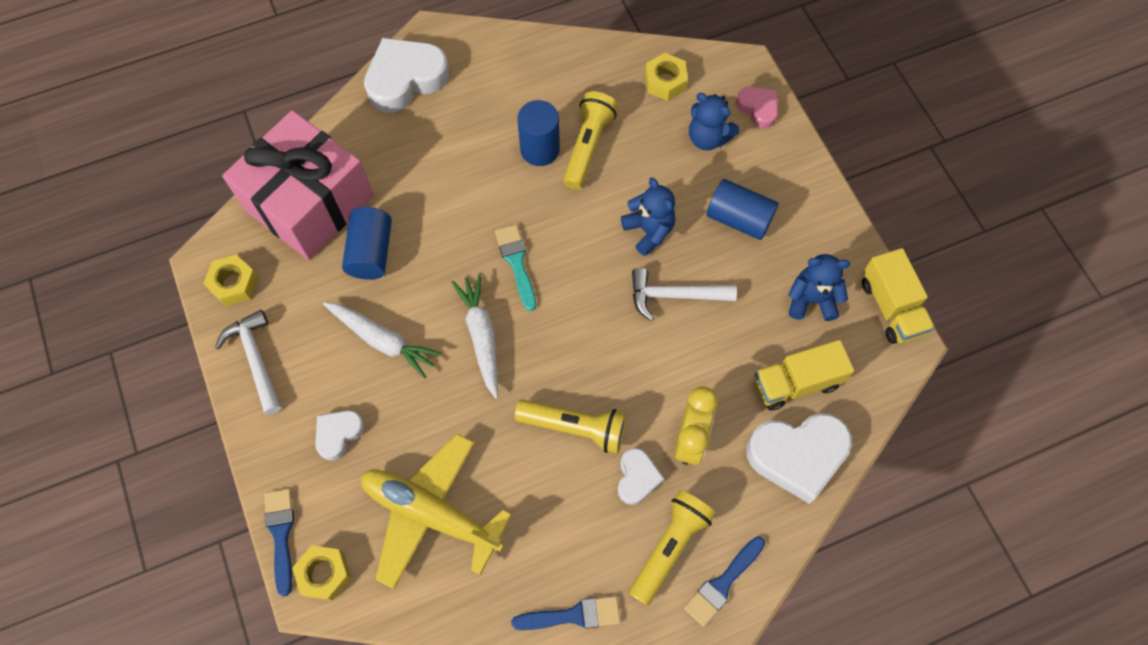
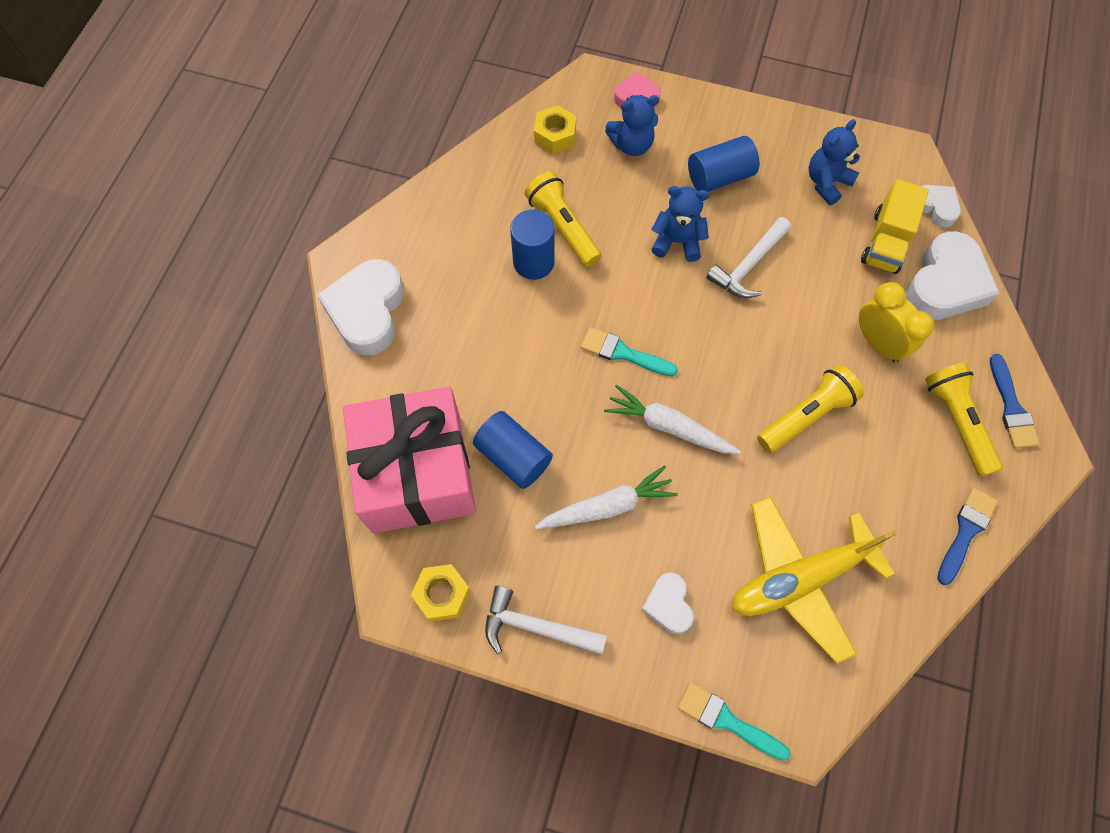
camera: 50 degrees left, 0 degrees up
blue brush [264,489,294,596] -> turquoise brush [678,682,791,761]
yellow nut [292,545,351,601] -> none
white heart [618,448,664,505] -> white heart moved to [921,185,961,228]
yellow truck [862,248,935,344] -> none

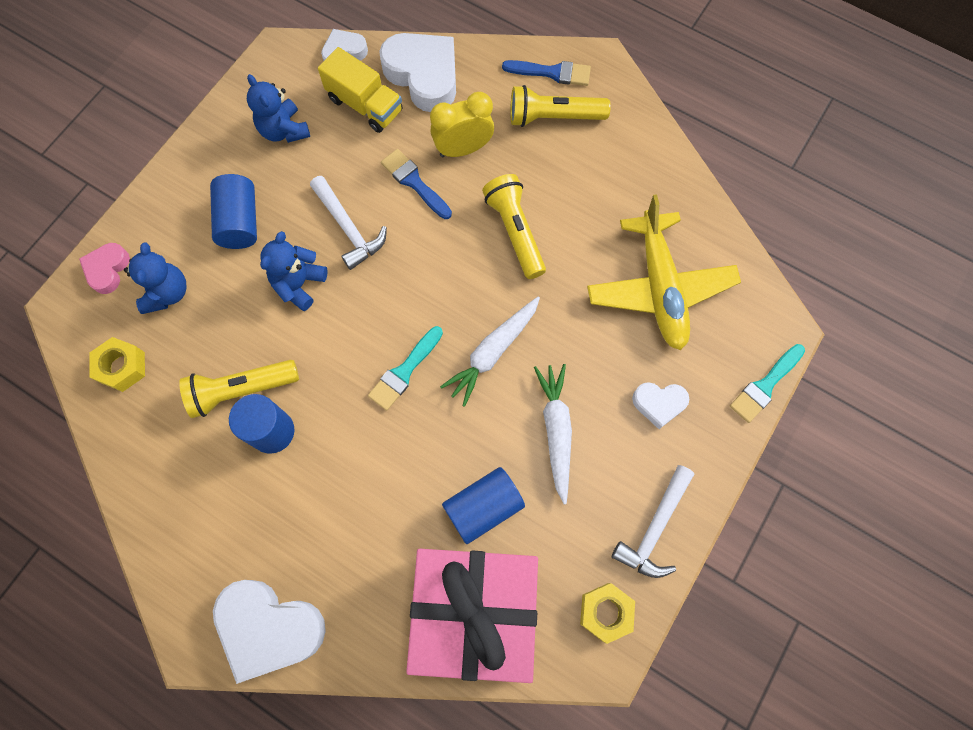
camera: 75 degrees left, 5 degrees up
blue brush [937,488,997,585] -> blue brush moved to [381,149,452,219]

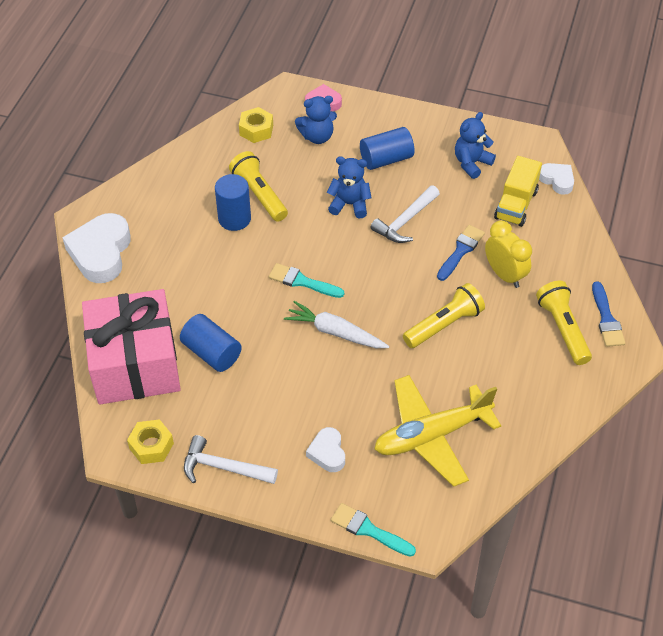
camera: 75 degrees right, 20 degrees down
white heart [379,33,456,112] -> none
white carrot [534,364,572,505] -> none

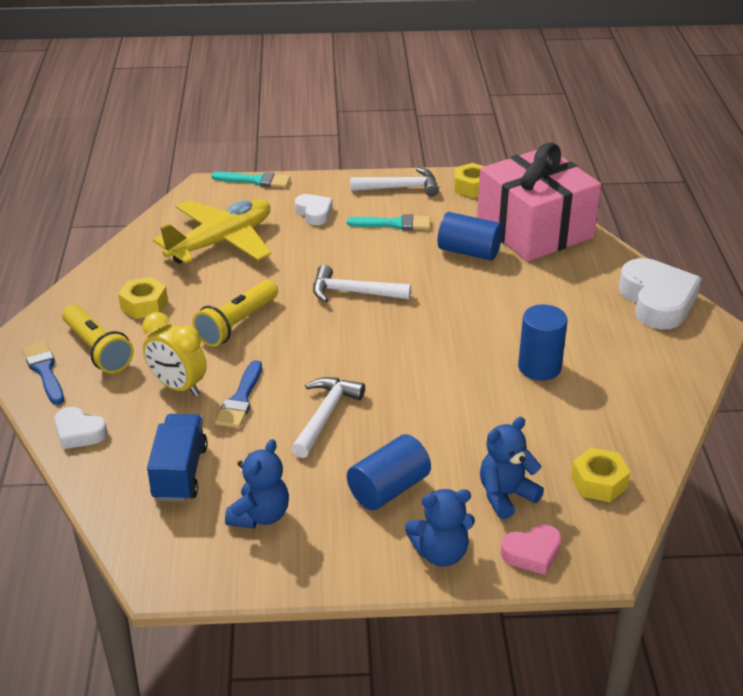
camera: 160 degrees right, 15 degrees down
yellow flashlight [229,151,288,222] -> none
turquoise brush [269,263,344,298] -> turquoise brush moved to [347,214,430,230]
white carrot [284,301,389,348] -> white hammer [313,265,411,302]
blue teddy bear [327,156,371,218] -> blue teddy bear moved to [405,489,475,567]
yellow truck [494,156,542,227] -> blue truck [147,414,208,502]
white heart [539,163,574,195] -> white heart moved to [54,407,107,449]
none -> yellow nut [118,277,168,319]

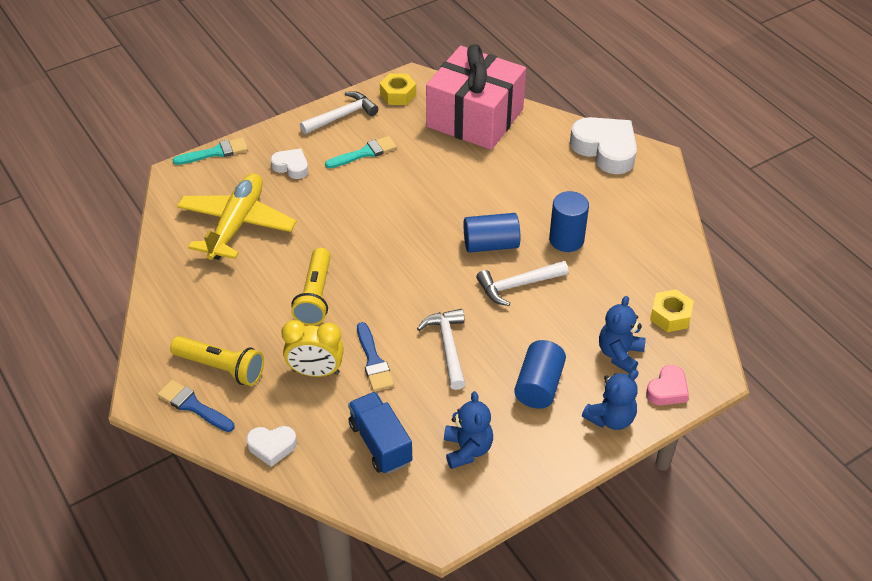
camera: 30 degrees left, 10 degrees up
yellow nut [118,277,168,319] -> none
white hammer [313,265,411,302] -> white hammer moved to [476,261,569,306]
blue cylinder [437,212,502,261] -> blue cylinder moved to [464,213,520,253]

